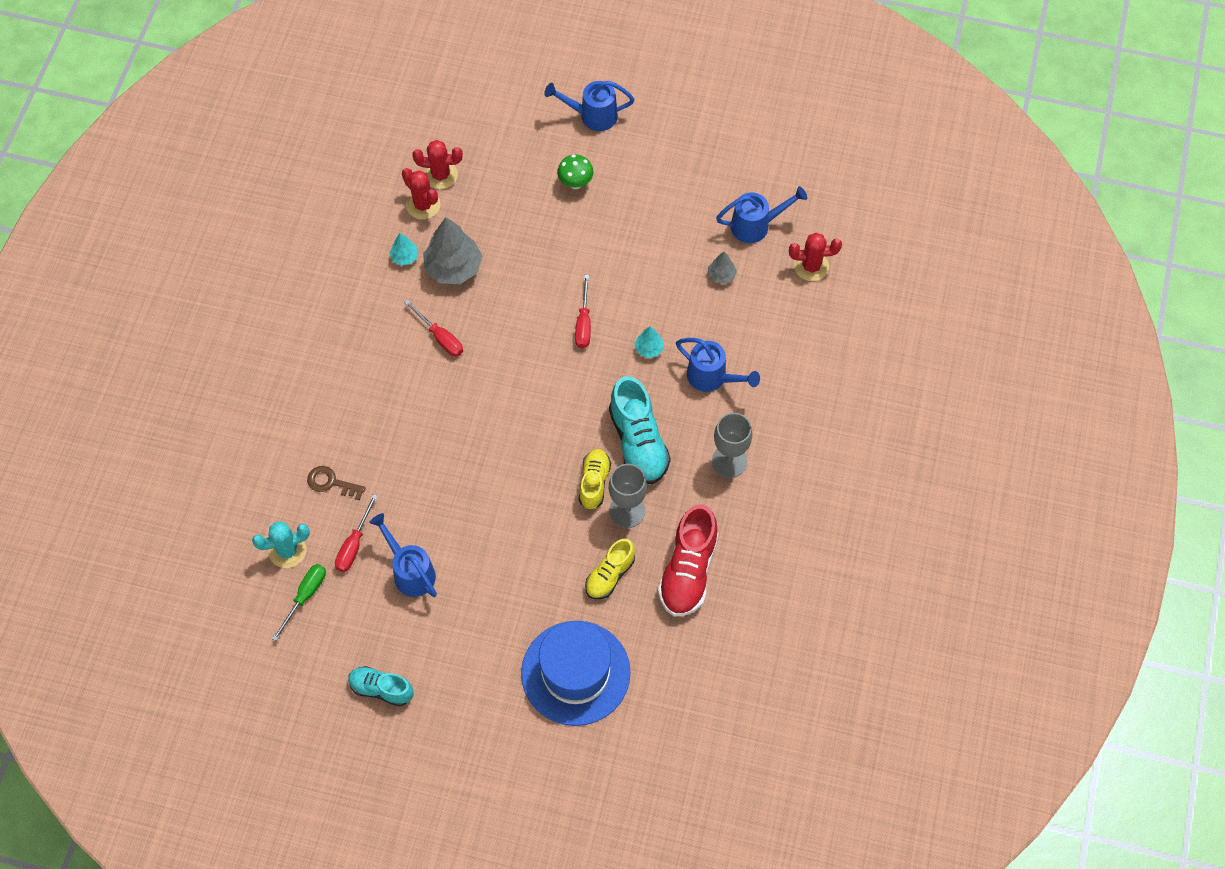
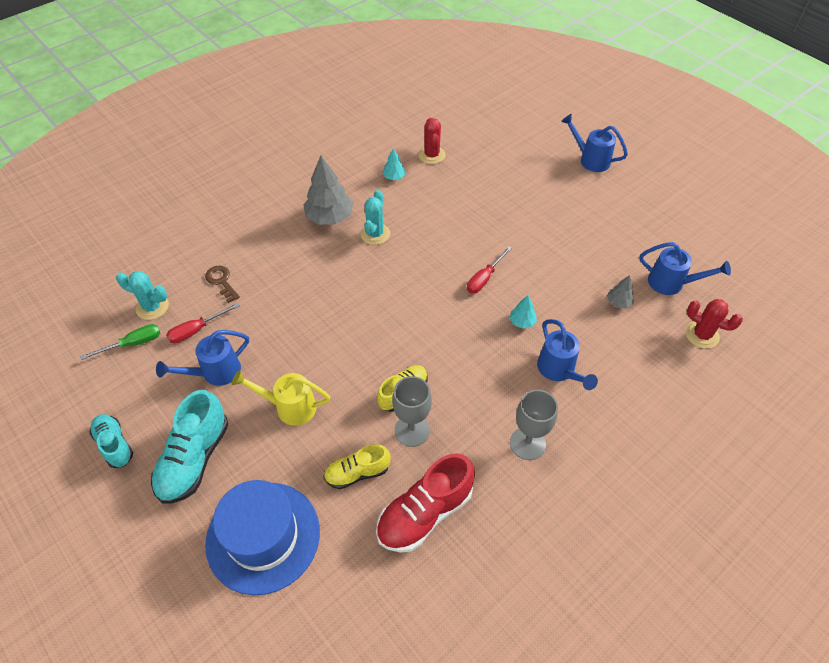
camera: 35 degrees right, 10 degrees down
blue watering can [369,513,437,597] -> blue watering can turned 120 degrees counterclockwise [156,330,249,386]
red screwdriver [404,300,463,357] -> turquoise cactus [360,190,390,245]
red cactus [412,140,463,189] -> none
grey tree [423,217,482,284] -> grey tree moved to [303,156,354,225]
green mushroom [557,154,594,189] -> none
turquoise shoe [609,376,671,484] -> turquoise shoe moved to [151,390,228,504]
none -> yellow watering can [232,370,330,426]

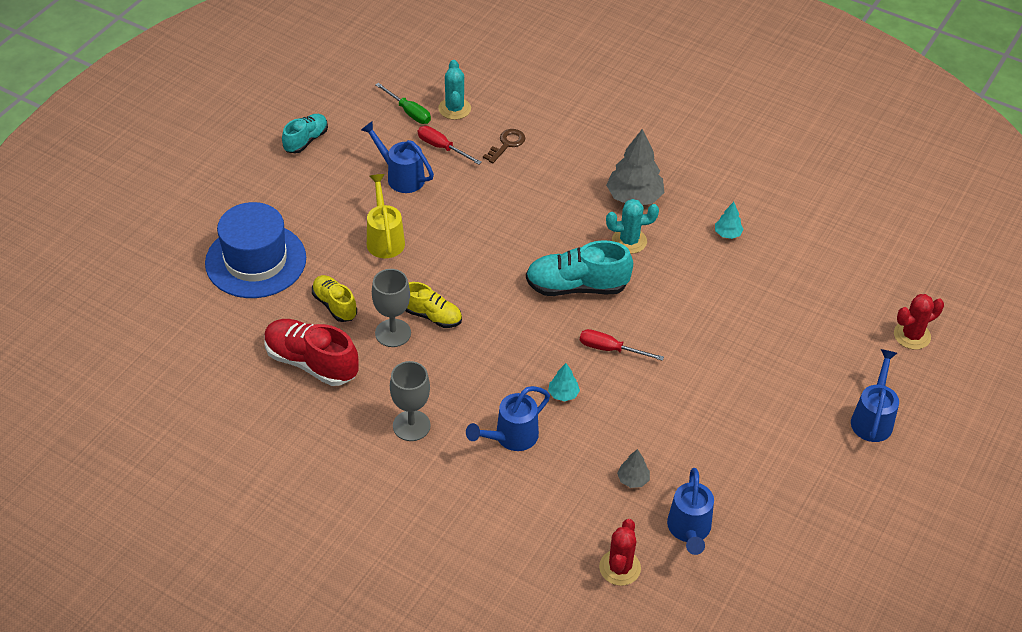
camera: 70 degrees right, 5 degrees down
turquoise shoe [151,390,228,504] -> turquoise shoe moved to [526,240,633,296]
red cactus [418,118,446,164] -> red cactus moved to [894,294,944,350]

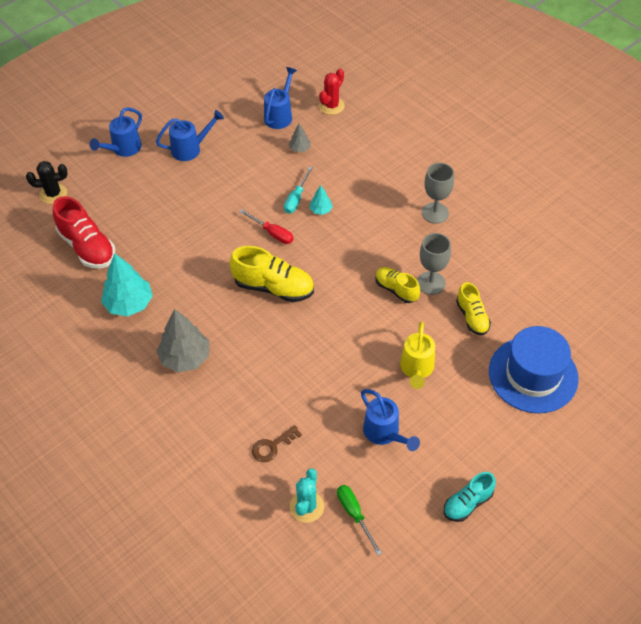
camera: 160 degrees left, 5 degrees up
red shoe [264,319,359,386] -> red shoe moved to [53,196,115,269]
red screwdriver [418,126,482,164] -> none
blue watering can [466,386,550,451] -> blue watering can moved to [156,110,224,161]
turquoise shoe [526,240,633,296] -> yellow shoe [230,246,314,302]
turquoise cactus [606,199,659,254] -> none
turquoise tree [715,202,744,239] -> turquoise tree [101,253,153,317], size x2.04
red cactus [894,294,944,350] -> black cactus [26,161,67,204]
none -> turquoise screwdriver [284,166,313,214]

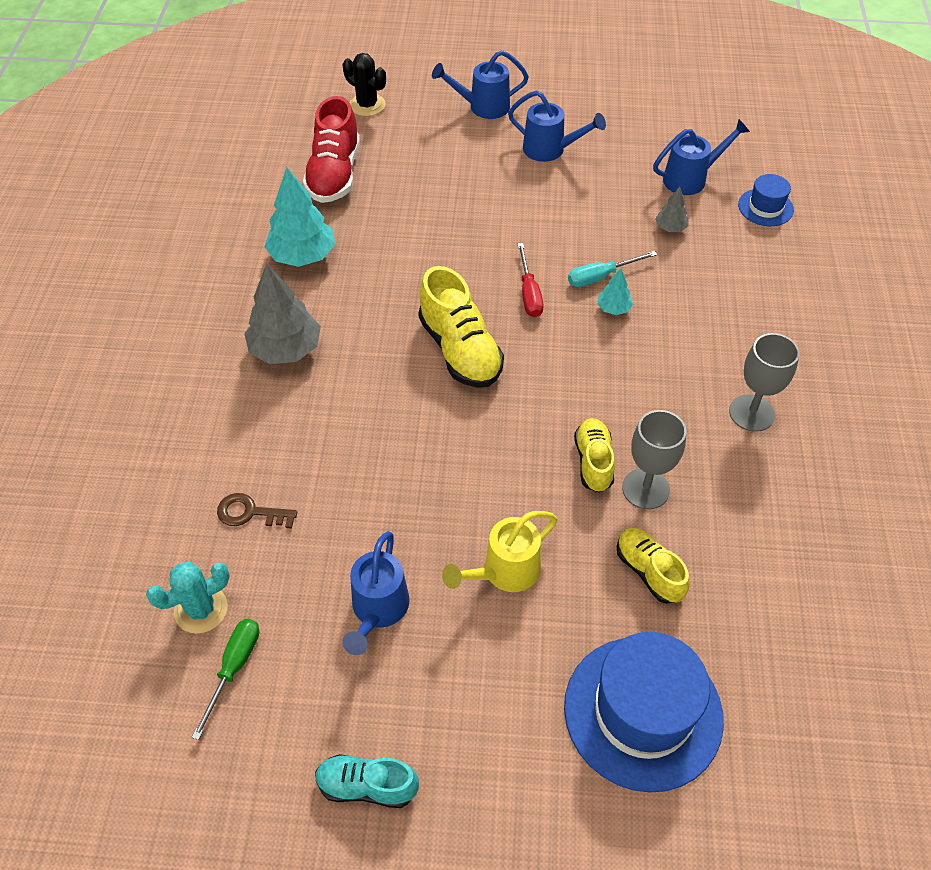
camera: 45 degrees right, 0 degrees up
red cactus [319,69,345,115] -> blue hat [738,174,794,226]
yellow shoe [456,282,491,335] -> yellow shoe turned 120 degrees clockwise [617,528,690,604]

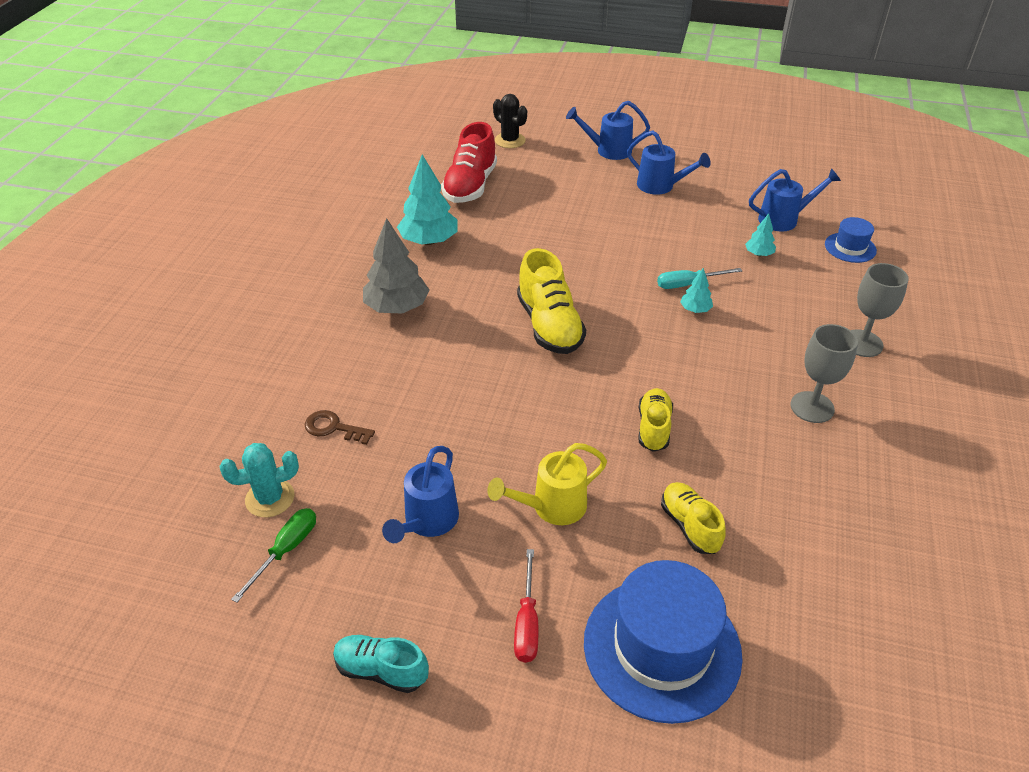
camera: 10 degrees right, 10 degrees down
red screwdriver [518,243,544,317] -> red screwdriver moved to [514,549,539,663]
grey goblet [622,410,686,509] -> grey goblet moved to [851,263,909,357]
grey tree [655,187,689,232] -> turquoise tree [745,213,776,256]

